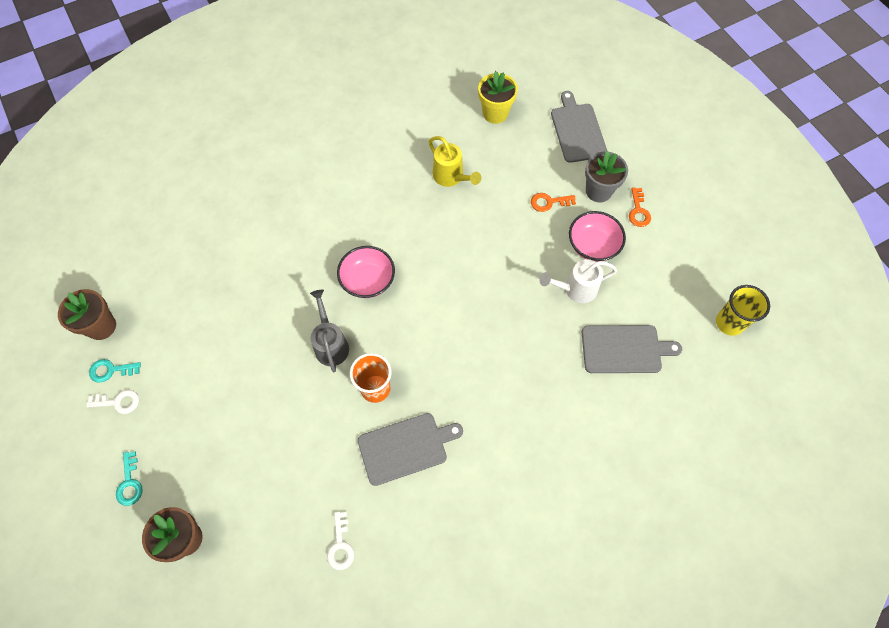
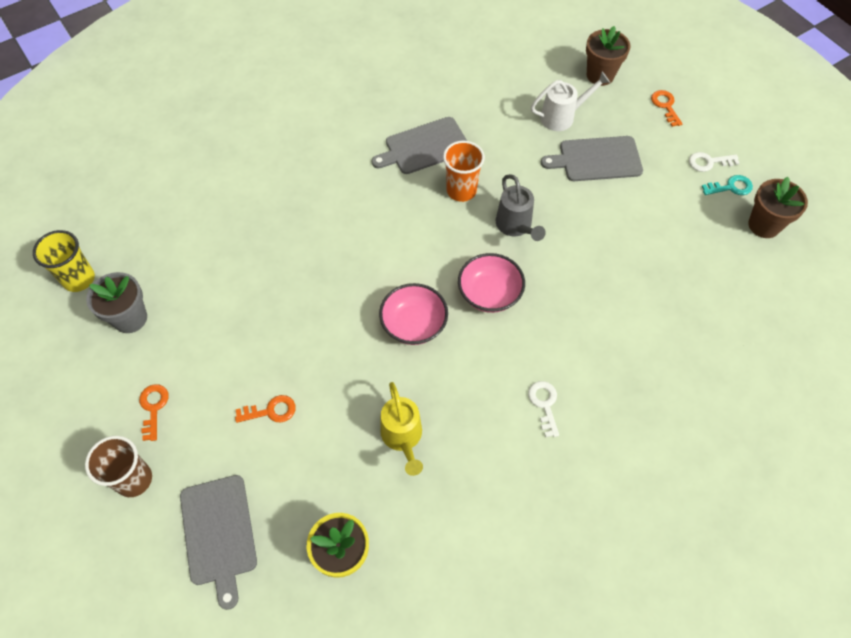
camera: 175 degrees right, 5 degrees down
turquoise key [116,451,143,506] -> orange key [651,90,683,127]
white key [327,512,354,570] -> white key moved to [528,381,559,437]
yellow watering can [429,136,481,187] -> yellow watering can turned 150 degrees counterclockwise [380,382,423,476]
white watering can [540,259,617,303] -> white watering can moved to [531,72,610,131]
pink bowl [569,211,626,262] -> pink bowl moved to [379,283,448,345]
grey cutting board [582,325,682,373] -> grey cutting board moved to [541,136,643,181]
grey flower pot [585,151,628,202] -> grey flower pot moved to [86,272,147,333]
none -> brown cup [85,436,152,497]

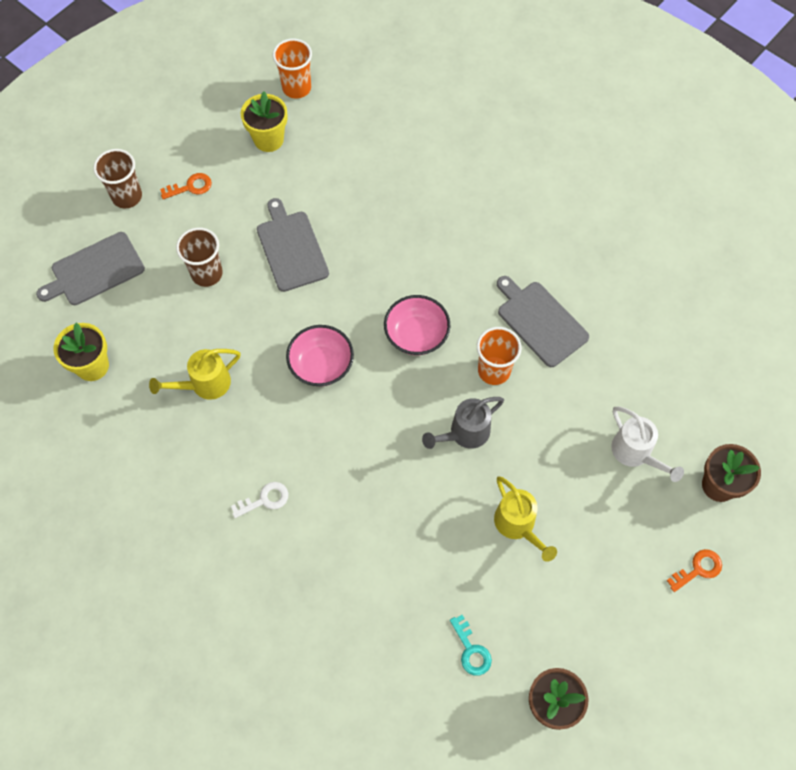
camera: 75 degrees right, 5 degrees up
yellow cup [33,230,95,292] -> orange cup [273,38,312,99]
grey flower pot [86,272,147,333] -> yellow flower pot [241,92,288,152]
orange key [235,395,296,423] -> brown cup [176,227,223,287]
pink bowl [458,253,525,313] -> pink bowl moved to [384,295,450,355]
grey cutting board [541,136,643,181] -> grey cutting board moved to [257,198,329,292]
white key [689,152,739,172] -> none
turquoise key [701,175,753,195] -> turquoise key moved to [450,615,492,676]
none -> yellow watering can [494,476,557,562]

